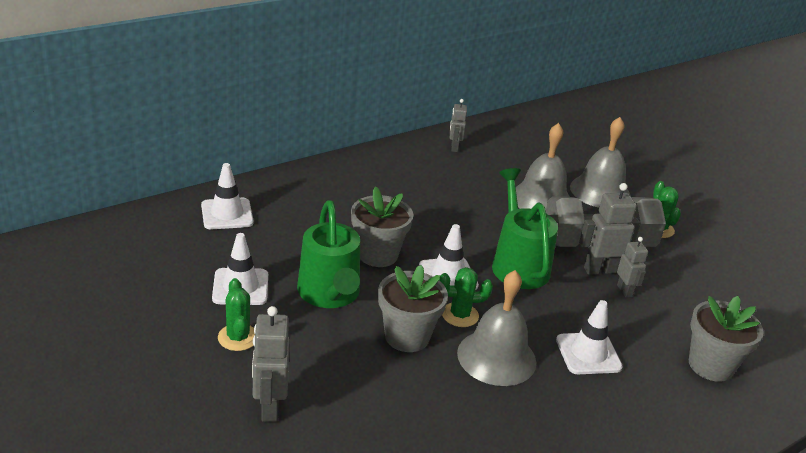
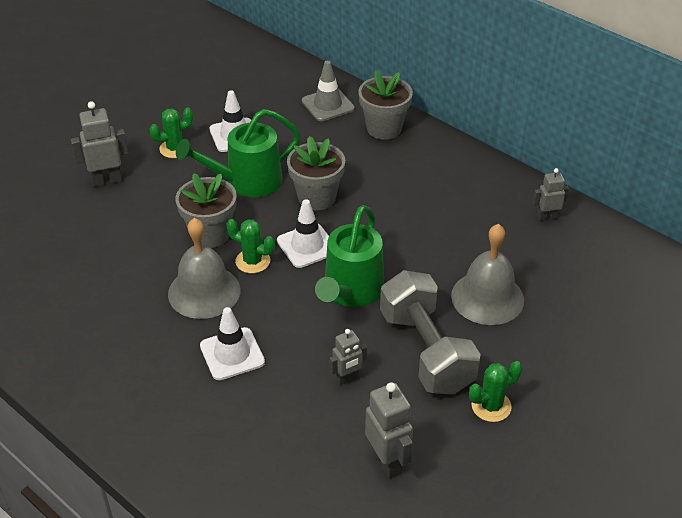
camera: 80 degrees right, 10 degrees up
white traffic cone [201,163,254,229] -> grey traffic cone [302,61,355,121]
green cactus [439,267,493,327] -> green cactus turned 45 degrees counterclockwise [227,219,275,273]
green watering can [492,168,558,289] -> green watering can turned 135 degrees clockwise [315,205,384,307]
grey bell [570,117,631,208] -> none
grey robot [579,183,640,275] -> grey robot moved to [365,382,413,479]
grey flower pot [689,296,764,382] -> grey flower pot moved to [358,70,413,140]

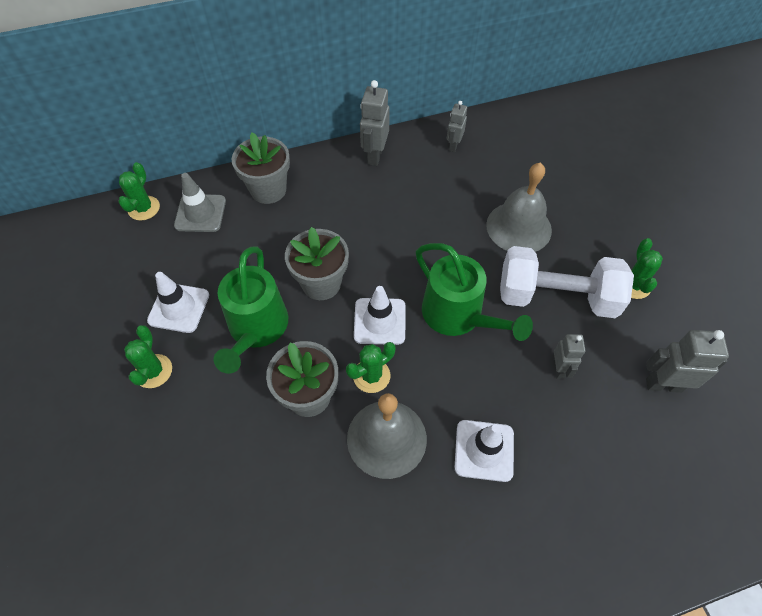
camera: 60 degrees left, 15 degrees up
grey robot [71,101,128,187] -> grey robot moved to [360,80,390,166]
grey dumbbell [380,270,481,395] -> white dumbbell [500,246,634,318]
none -> green cactus [119,162,160,221]

